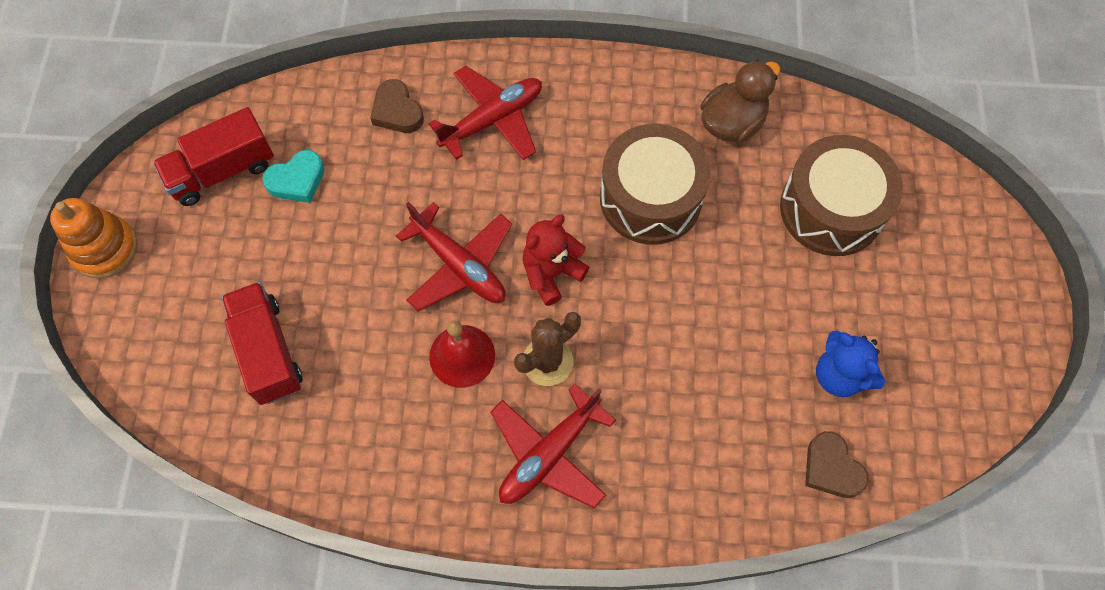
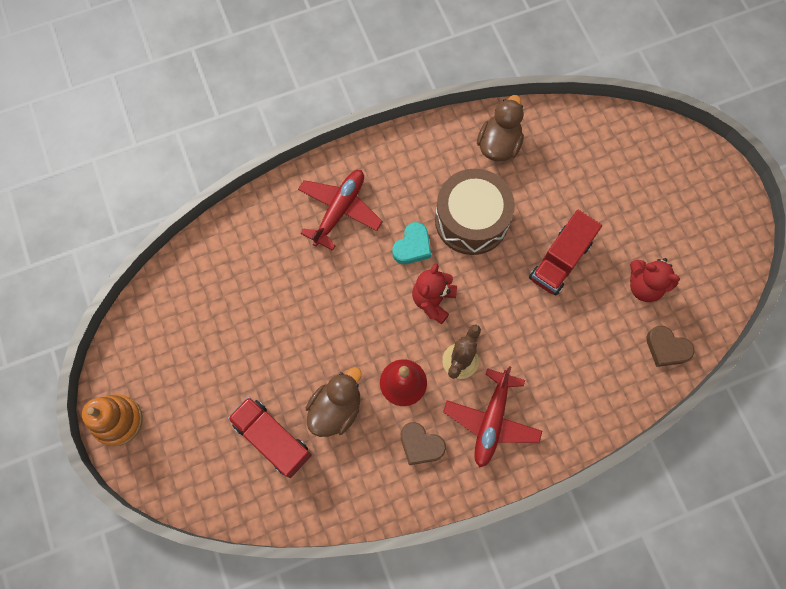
camera: 25 degrees left, 5 degrees up
red truck [153,107,274,206] -> red truck moved to [529,210,602,295]
turquoise heart [262,150,325,203] -> turquoise heart moved to [392,222,431,264]
brown heart [370,79,424,133] -> brown heart moved to [401,422,446,465]
red plane [396,202,512,311] -> none
brown drum [780,135,903,256] -> none
blue teddy bear [816,331,885,397] -> red teddy bear [630,258,680,302]
none -> brown duck [306,367,362,437]

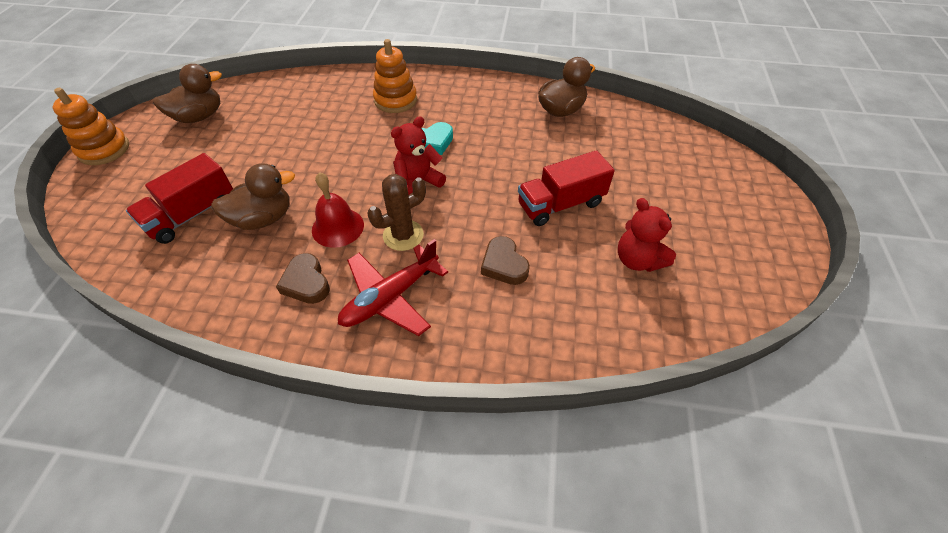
camera: 30 degrees right, 20 degrees down
red truck [228,397,311,478] -> red truck turned 120 degrees counterclockwise [126,153,233,244]
red plane [298,170,383,251] -> orange stacking toy [373,39,417,113]
brown drum [435,169,515,255] -> none
brown heart [646,326,694,367] -> brown heart moved to [481,236,530,285]
none -> brown duck [153,64,222,123]

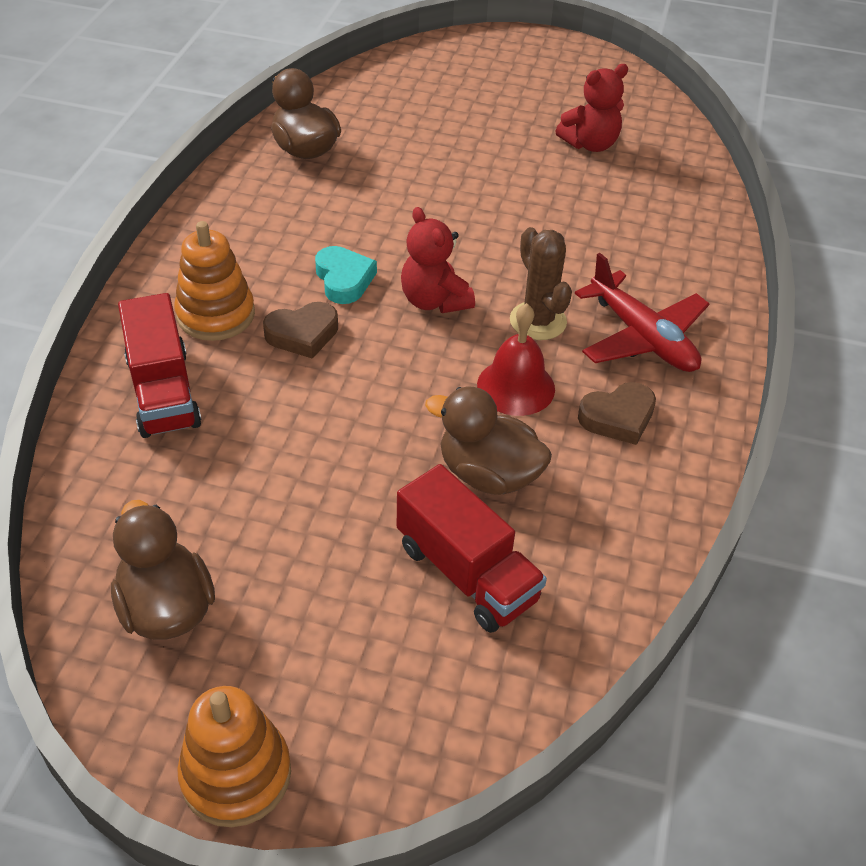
camera: 85 degrees left, 5 degrees down
brown duck [211,163,295,230] -> brown duck turned 45 degrees counterclockwise [425,387,552,495]
brown heart [481,236,530,285] -> brown heart moved to [263,302,338,359]
red truck [518,150,615,226] -> red truck moved to [118,293,202,438]

